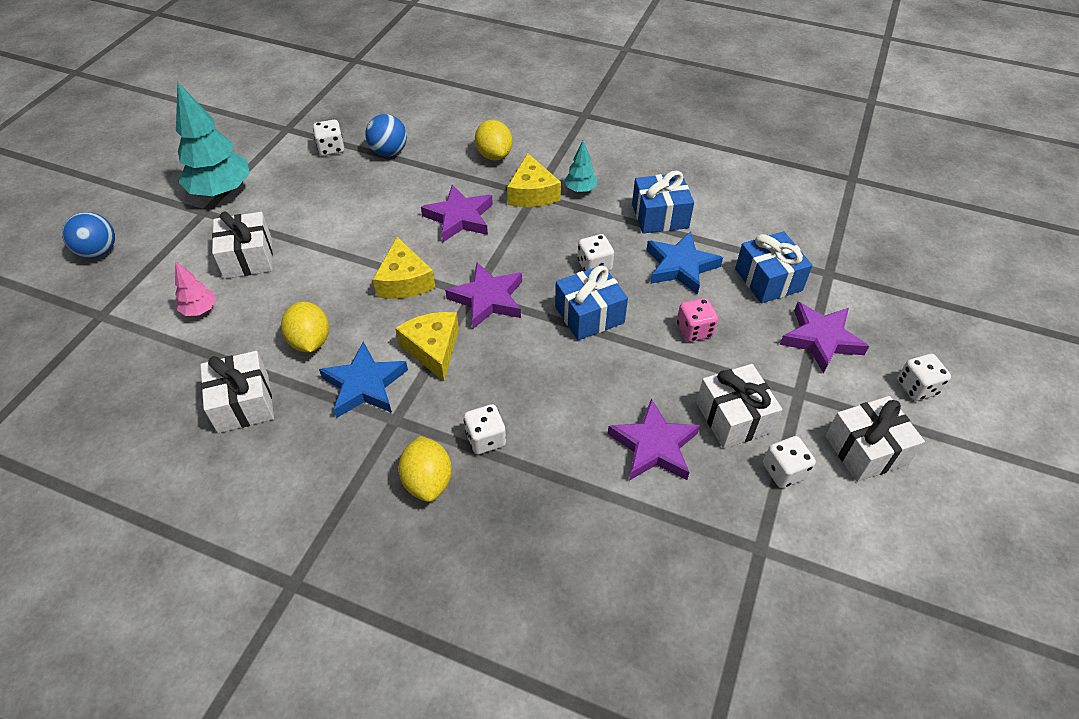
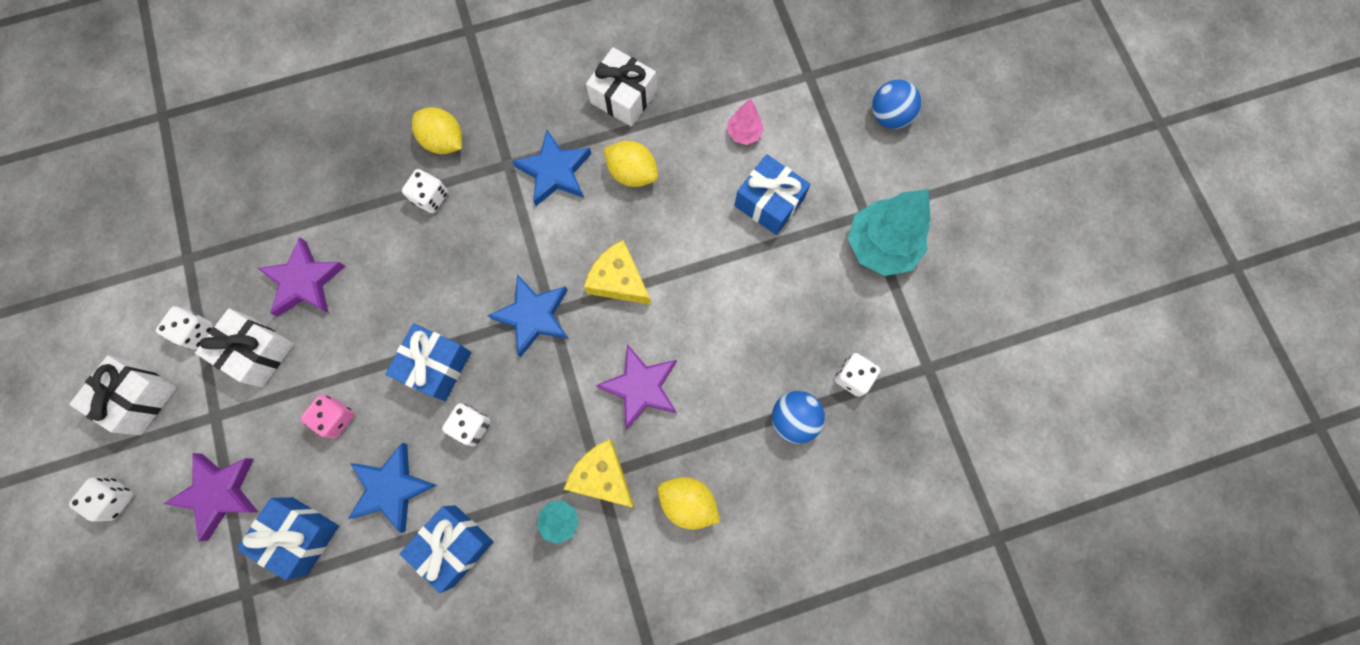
camera: 140 degrees right, 25 degrees up
white gift [212,211,273,279] -> blue gift [734,154,810,235]
yellow cheese [395,312,459,381] -> none
purple star [445,262,522,329] -> blue star [487,274,569,357]

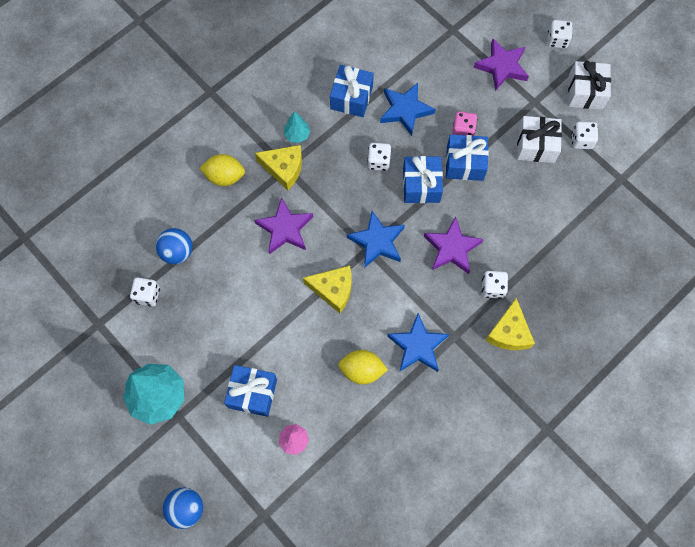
camera: 155 degrees right, 5 degrees down
blue gift [237,497,339,580] -> blue gift moved to [446,135,489,181]
purple star [257,237,345,317] -> purple star moved to [424,216,484,274]
yellow lemon [412,107,462,154] -> yellow cheese [485,298,535,350]
white gift [586,47,657,127] -> none

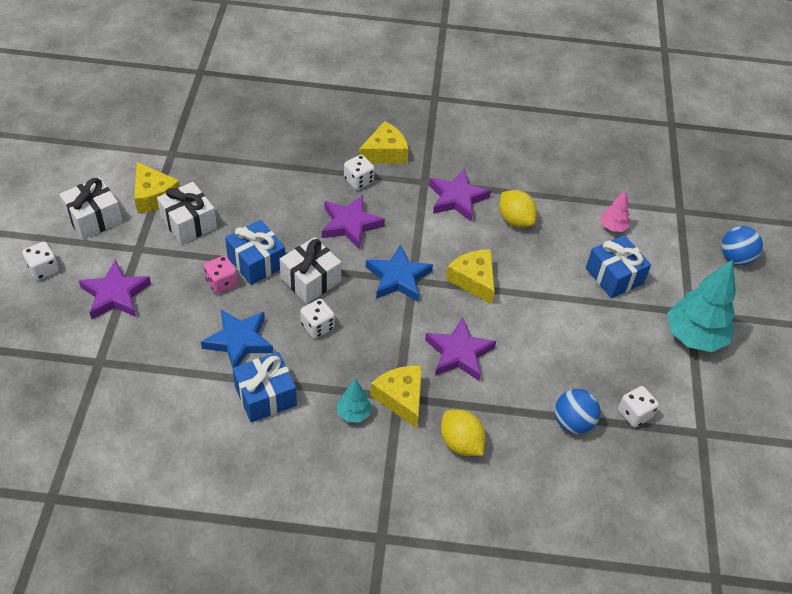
camera: 135 degrees left, 20 degrees down
blue star [387,313,449,372] -> purple star [429,169,491,221]
blue gift [403,156,443,203] -> white gift [279,237,341,304]
white dice [572,121,598,149] -> yellow cheese [134,162,180,213]

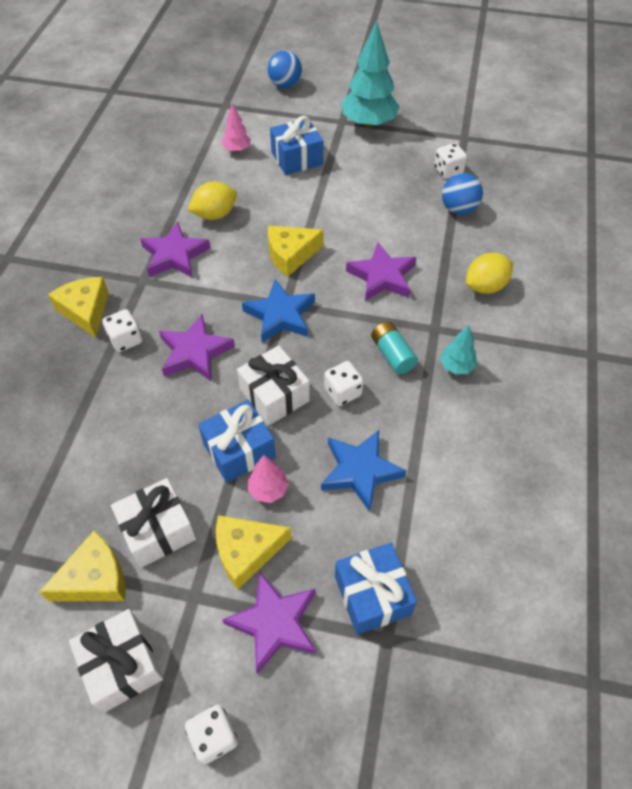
camera: 80 degrees left, 5 degrees up
pink dice [204,255,238,294] -> pink tree [248,455,289,503]
blue gift [232,352,297,422] -> blue gift moved to [335,543,417,635]
yellow cheese [370,366,422,428] -> yellow cheese moved to [216,515,291,589]
none -> turquoise battery [371,321,418,374]

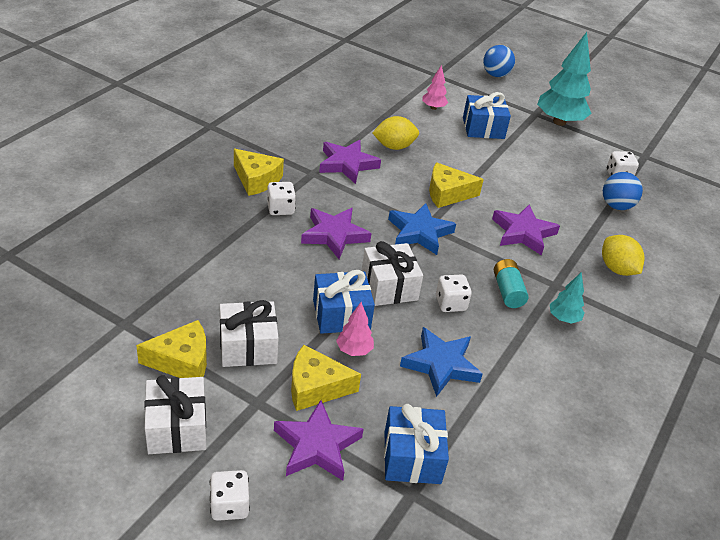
camera: 15 degrees right, 15 degrees down
yellow cheese [48,277,109,338] -> yellow cheese turned 135 degrees clockwise [234,149,284,196]
yellow lemon [466,253,513,294] -> yellow lemon turned 75 degrees clockwise [602,235,645,276]

